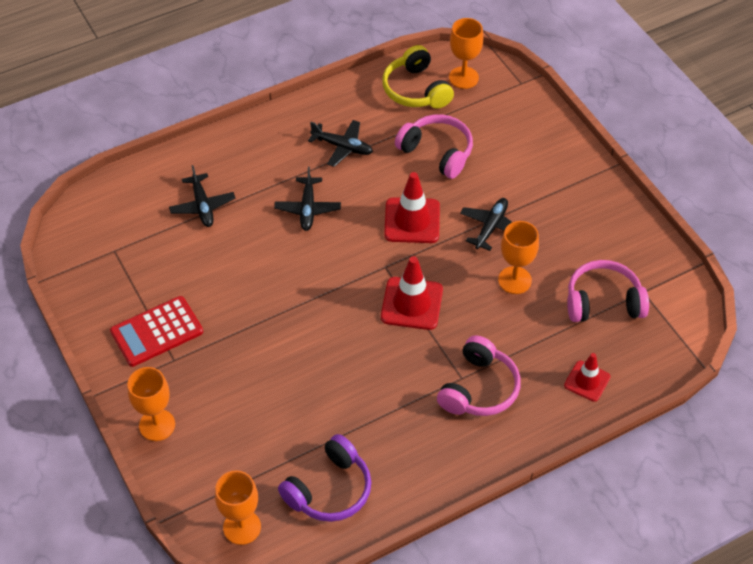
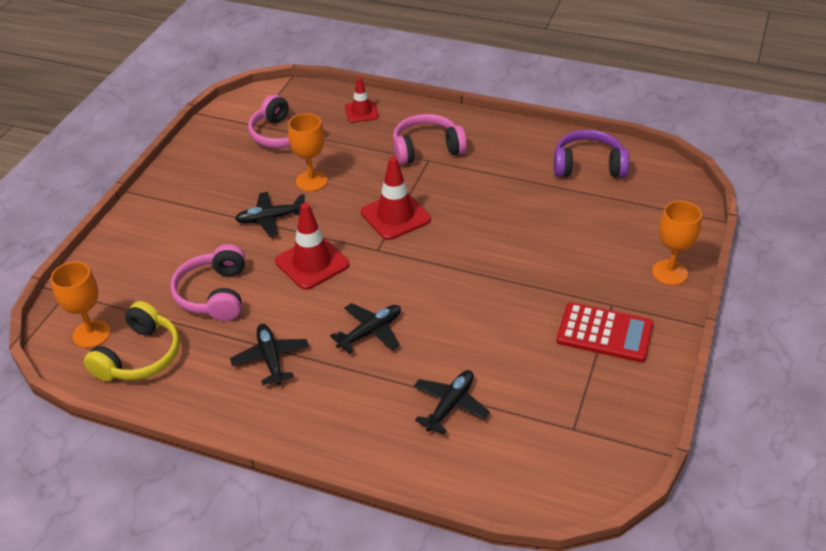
camera: 130 degrees left, 10 degrees down
orange goblet [215,470,261,545] -> none

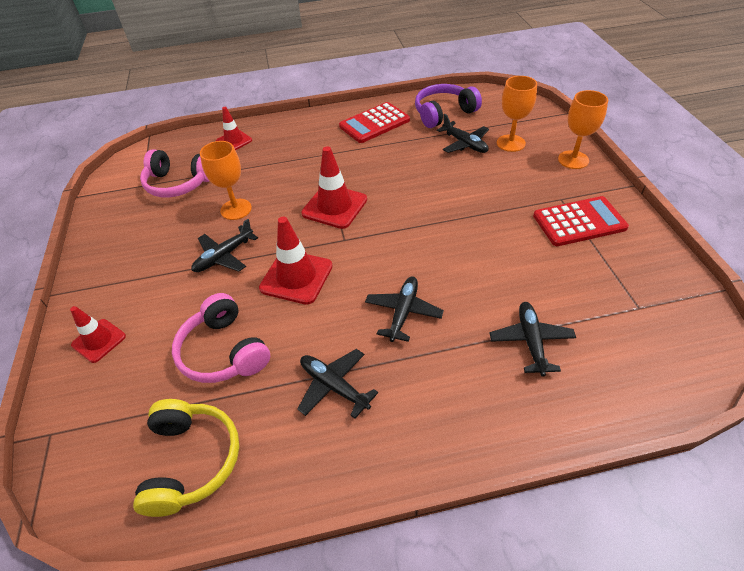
camera: 30 degrees left, 5 degrees up
orange goblet [51,262,111,348] -> orange goblet moved to [497,76,537,152]
pink headphones [393,114,467,165] -> none
none -> red traffic cone [70,306,126,363]
none -> red calculator [339,102,410,143]
none -> black plane [437,114,489,153]

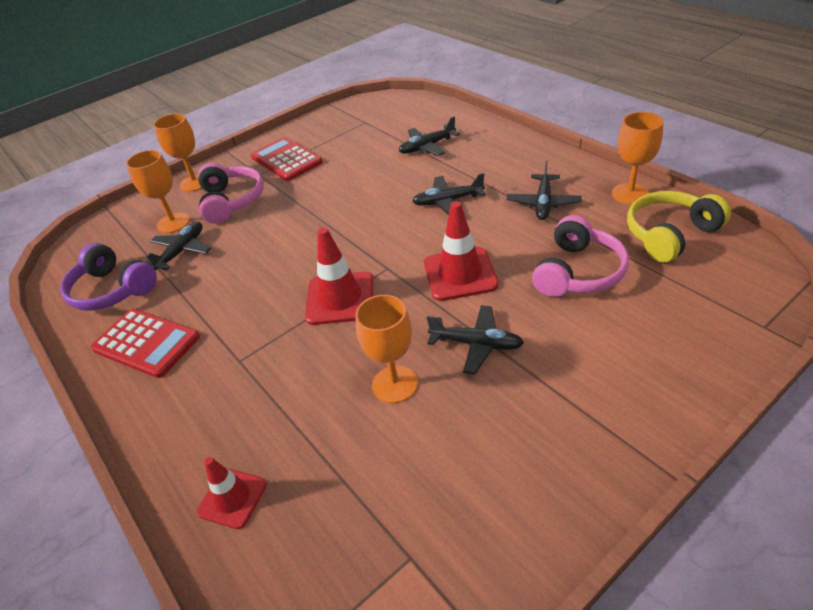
camera: 115 degrees left, 5 degrees down
red traffic cone [70,306,126,363] -> none
pink headphones [140,149,209,198] -> pink headphones moved to [198,163,264,224]
none -> orange goblet [612,112,664,205]

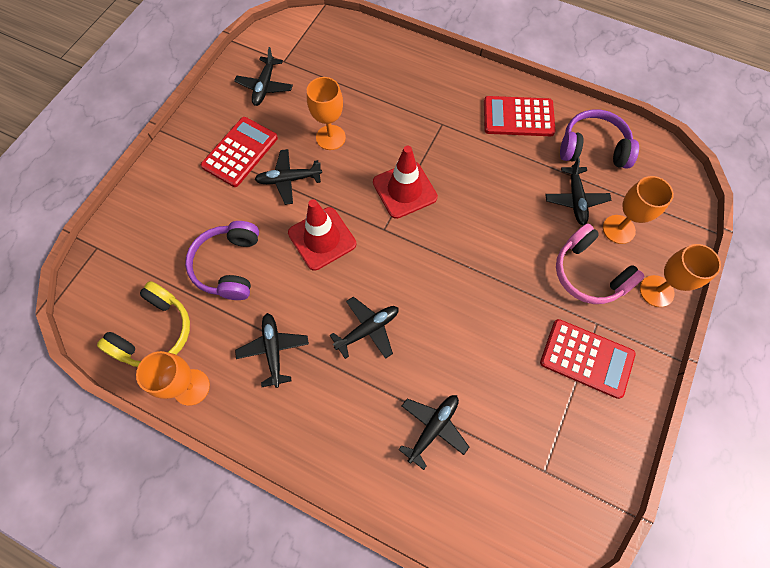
camera: 150 degrees right, 25 degrees up
red traffic cone [197,457,267,529] -> none
pink headphones [532,215,629,297] -> purple headphones [185,221,259,300]
none -> red calculator [201,117,278,187]
none -> black plane [234,47,293,106]

